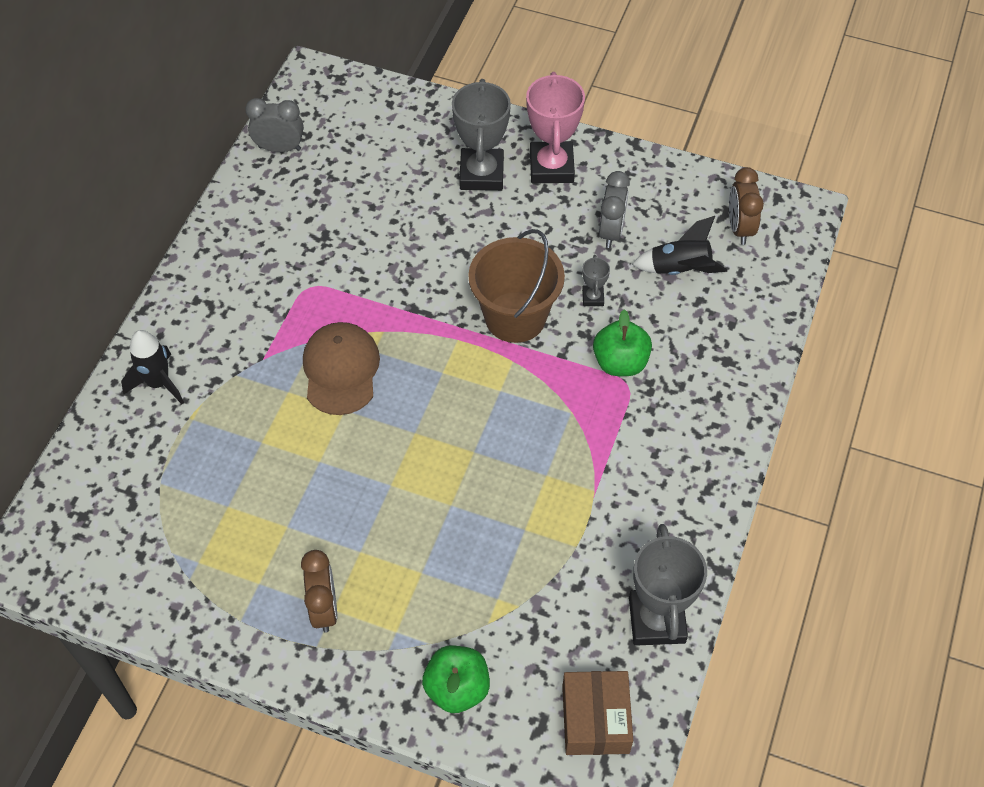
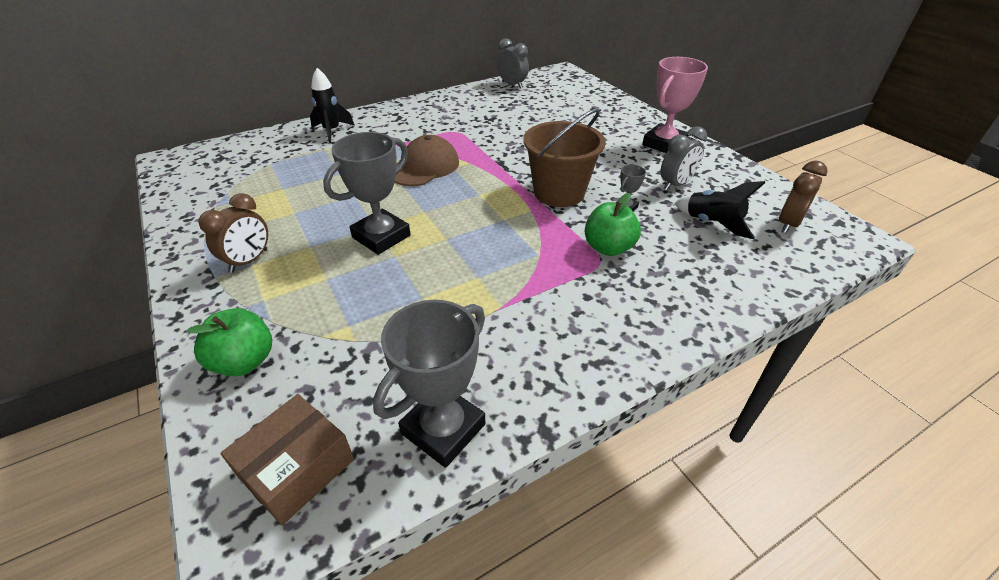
camera: 40 degrees right, 15 degrees down
grey trophy [452,79,511,191] -> grey trophy moved to [323,132,411,255]

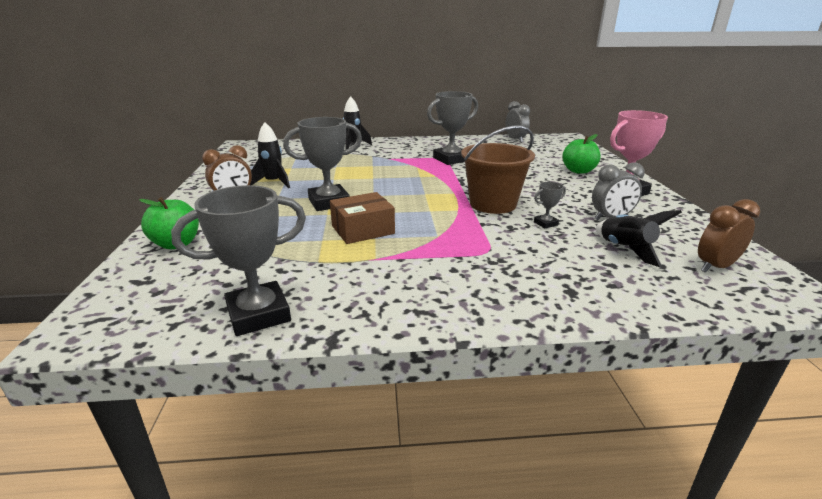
camera: 25 degrees right, 15 degrees down
brown box [221,394,354,525] -> brown box moved to [330,192,395,244]
brown cap [394,135,459,186] -> none
green apple [585,193,641,256] -> green apple moved to [562,134,601,174]
none -> black rocket [250,122,290,188]
none -> grey trophy [427,91,478,165]

